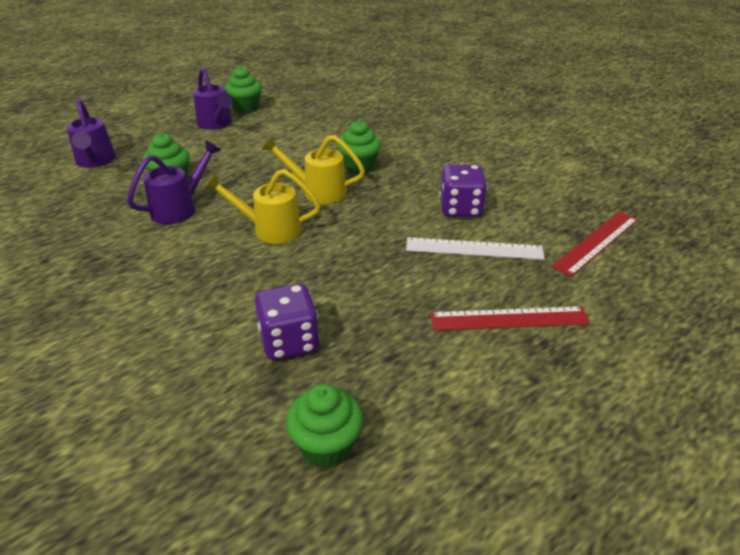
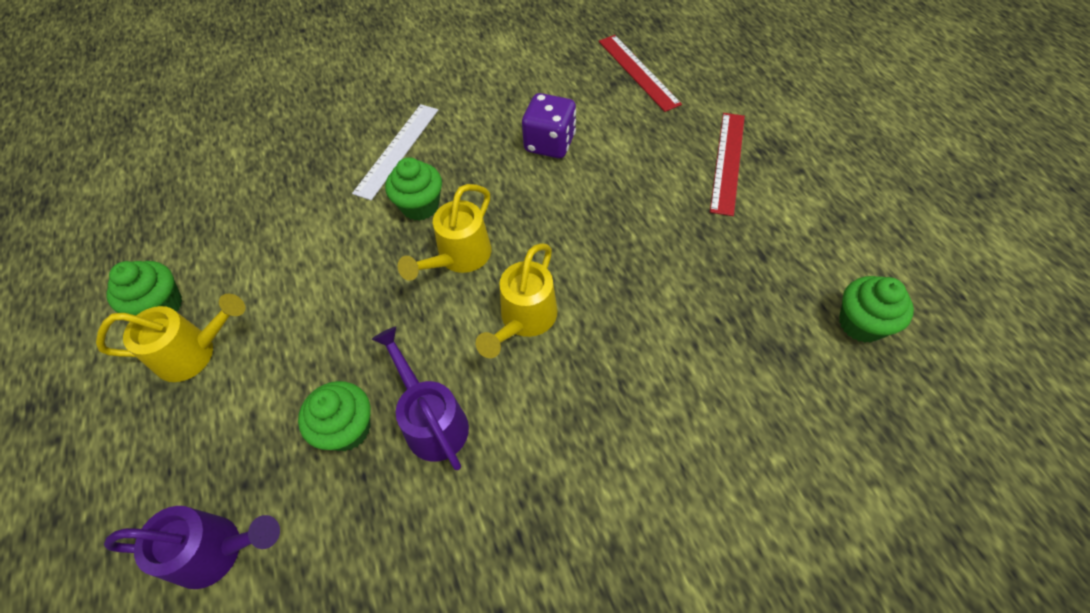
camera: 70 degrees left, 20 degrees up
purple watering can [193,67,233,130] -> yellow watering can [96,294,245,382]
purple dice [255,284,320,360] -> none
white ruler [406,237,545,260] -> white ruler moved to [352,104,438,200]

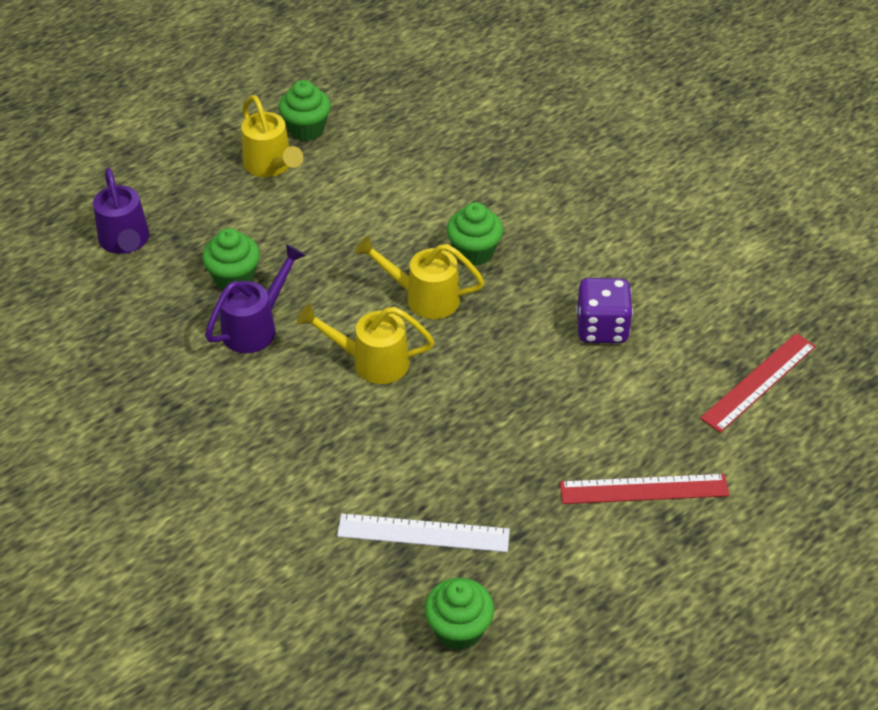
camera: 70 degrees right, 10 degrees down
white ruler [352,104,438,200] -> white ruler moved to [337,514,510,552]

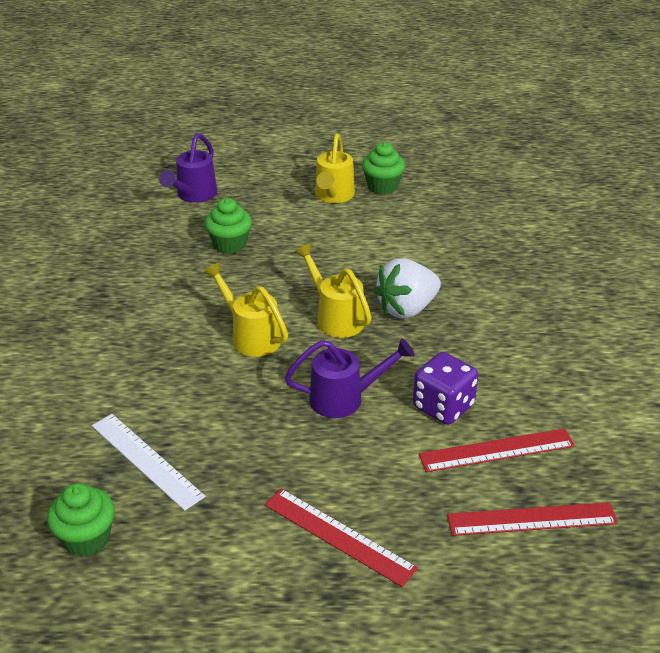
camera: 40 degrees right, 10 degrees down
purple watering can [205,244,306,353] -> purple watering can moved to [285,338,415,418]
green cupcake [447,202,503,266] -> white strawberry [374,258,441,319]
none -> red ruler [419,428,575,472]

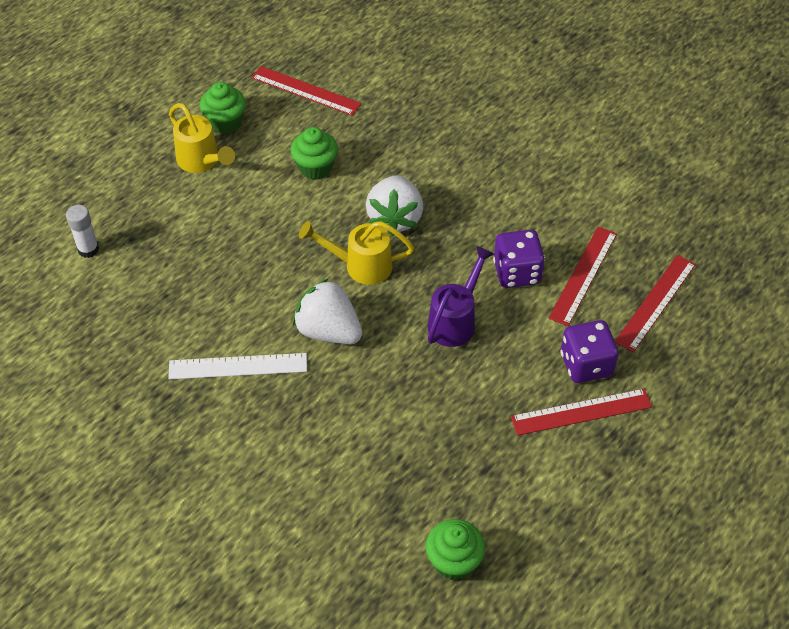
camera: 50 degrees left, 15 degrees up
white ruler [92,414,206,511] -> white ruler moved to [168,353,307,380]
purple watering can [159,133,217,203] -> white glue stick [66,205,99,258]
yellow watering can [203,262,288,357] -> white strawberry [293,278,362,344]
green cupcake [205,198,252,254] -> green cupcake moved to [290,127,338,180]
none -> red ruler [251,66,361,116]
none -> purple dice [561,320,619,383]

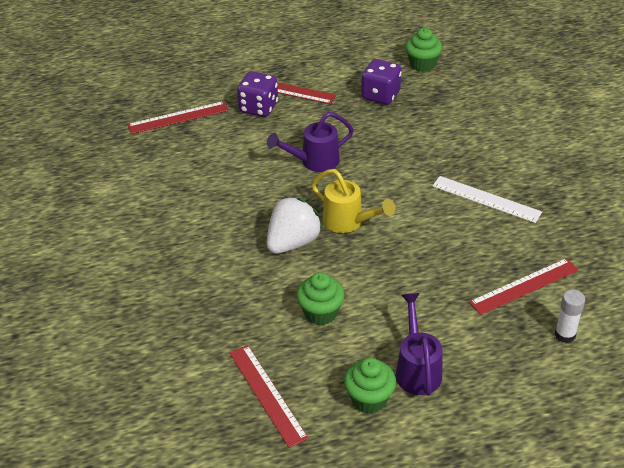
camera: 145 degrees left, 10 degrees down
yellow watering can [169,103,235,173] -> purple watering can [396,293,443,395]
white strawberry [293,278,362,344] -> none
purple dice [493,230,545,288] -> purple dice moved to [361,59,401,105]
red ruler [549,227,617,326] -> red ruler moved to [469,258,579,315]

